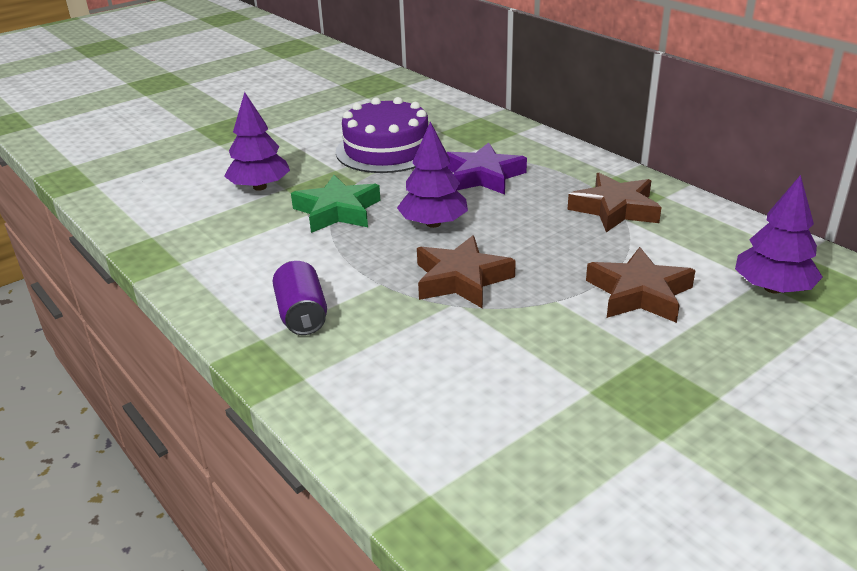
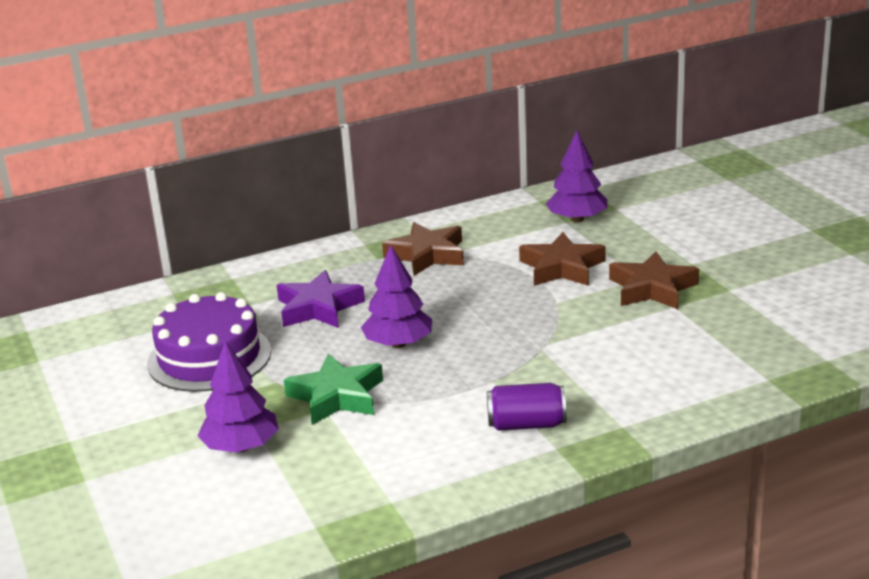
camera: 75 degrees left, 5 degrees down
brown star [417,235,516,309] -> brown star moved to [609,251,699,309]

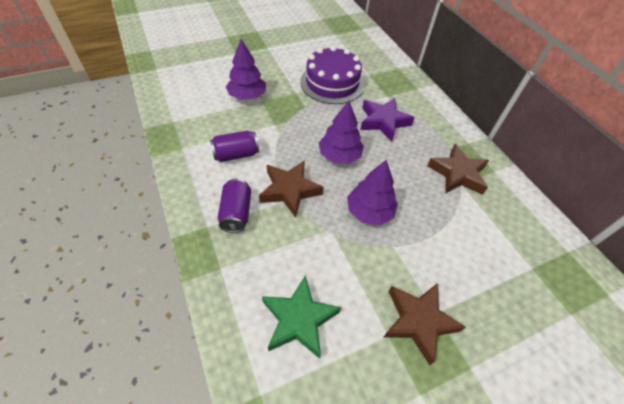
camera: 85 degrees right, 25 degrees up
green star [284,353,383,425] -> green star moved to [262,275,341,359]
brown star [519,232,606,286] -> brown star moved to [259,160,324,218]
purple tree [546,131,607,223] -> purple tree moved to [347,160,398,226]
none -> purple can [210,131,259,162]

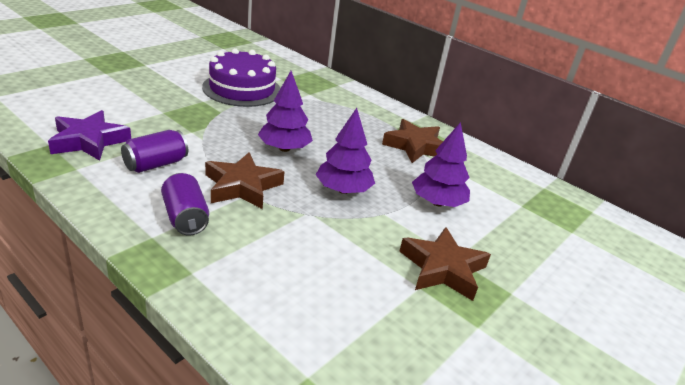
camera: 25 degrees left, 20 degrees down
purple tree [226,39,266,100] -> purple tree moved to [412,122,470,207]
green star [262,275,341,359] -> none
purple star [360,98,414,141] -> purple star moved to [48,110,131,161]

